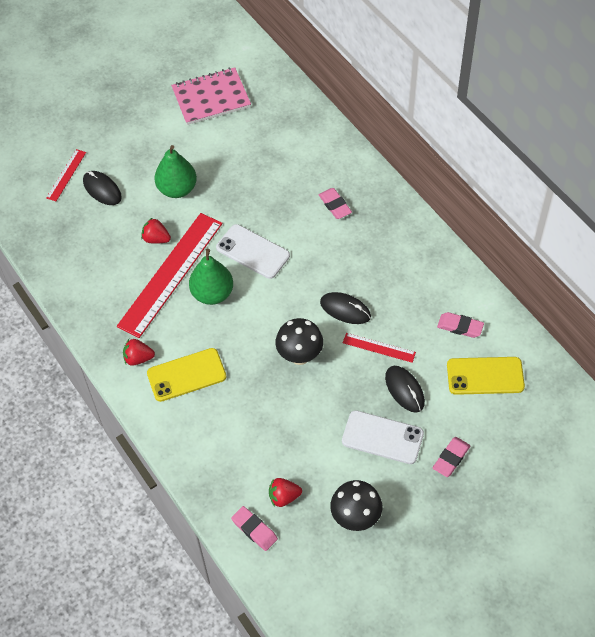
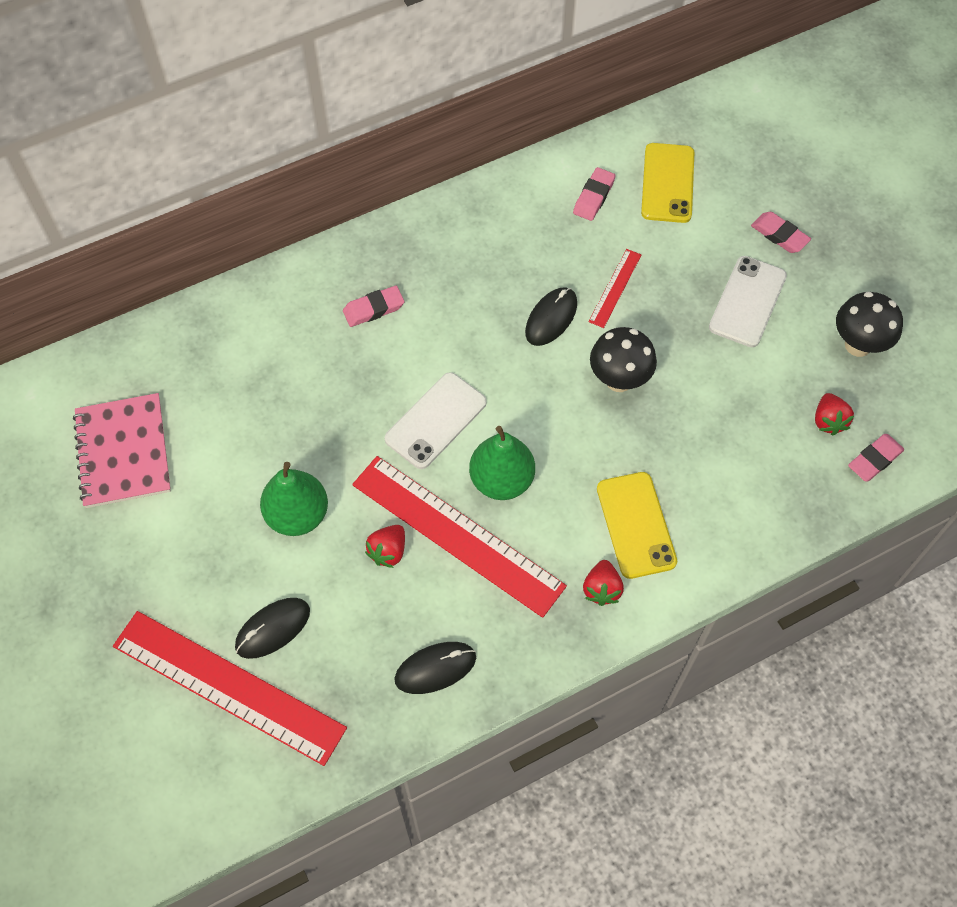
camera: 85 degrees left, 5 degrees up
red ruler [46,149,86,201] -> red ruler [113,611,347,766], size x2.23
black mouse [385,366,425,413] -> black mouse moved to [394,642,476,694]

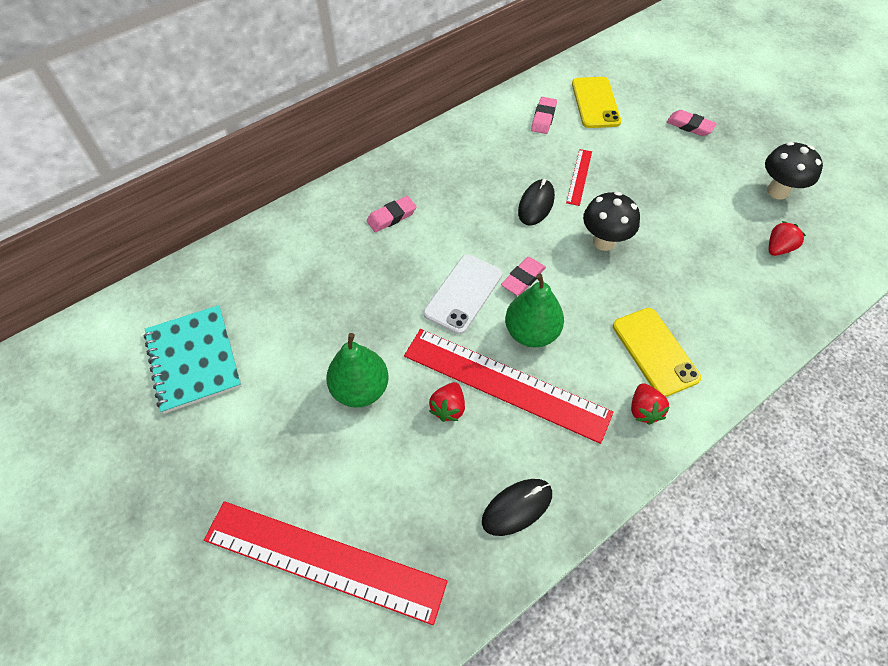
camera: 10 degrees left, 5 degrees down
pink notebook [73,393,171,508] -> turquoise notebook [144,305,242,414]
black mouse [235,598,310,659] -> none
white phone [709,256,787,347] -> none
red strawberry [815,393,854,435] -> red strawberry turned 120 degrees counterclockwise [769,221,806,256]
pink eraser [848,434,904,482] -> pink eraser moved to [501,257,546,296]

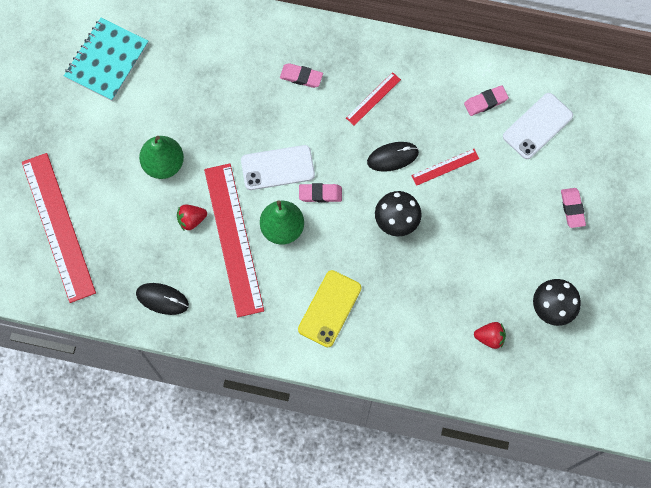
camera: 50 degrees right, 15 degrees up
yellow phone [572,77,621,128] -> white phone [503,93,573,159]
red strawberry [631,383,670,425] -> none
none -> red ruler [346,72,401,126]

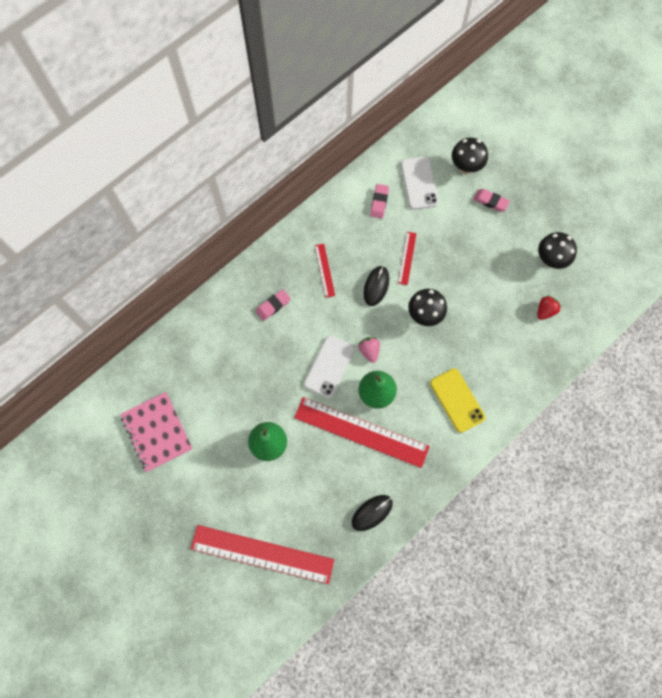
camera: 55 degrees left, 0 degrees up
turquoise notebook [64,18,149,101] -> pink notebook [120,392,192,472]
red strawberry [177,205,207,230] -> none
pink eraser [299,183,342,203] -> pink strawberry [358,337,380,363]
none -> black mushroom [452,137,488,174]

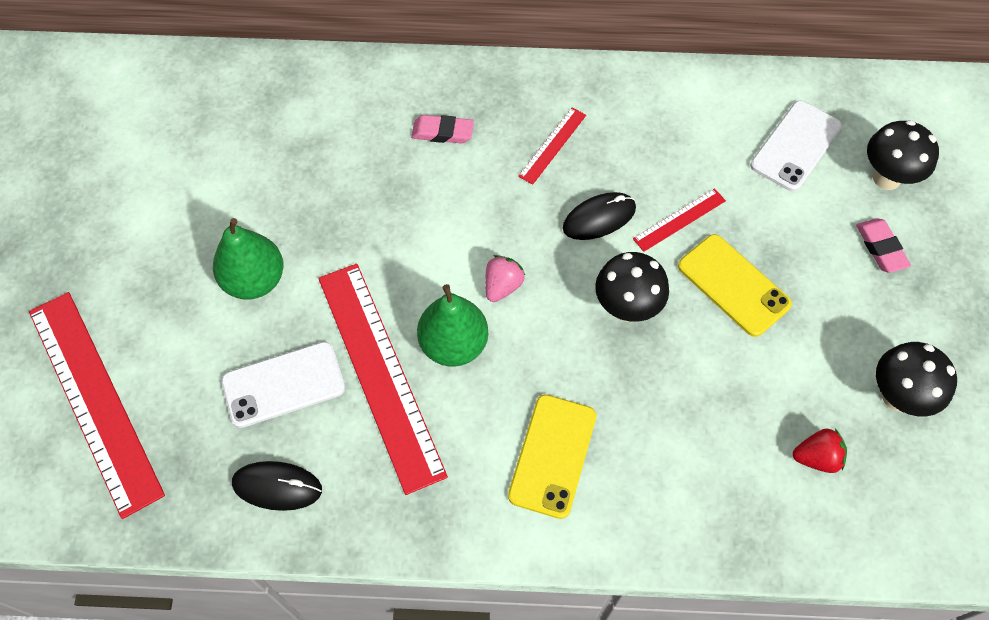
camera: 45 degrees right, 10 degrees down
pink notebook [120,392,192,472] -> none
white phone [304,335,355,398] -> white phone moved to [221,342,345,428]
pink eraser [370,184,389,219] -> none
none -> yellow phone [678,234,792,337]

